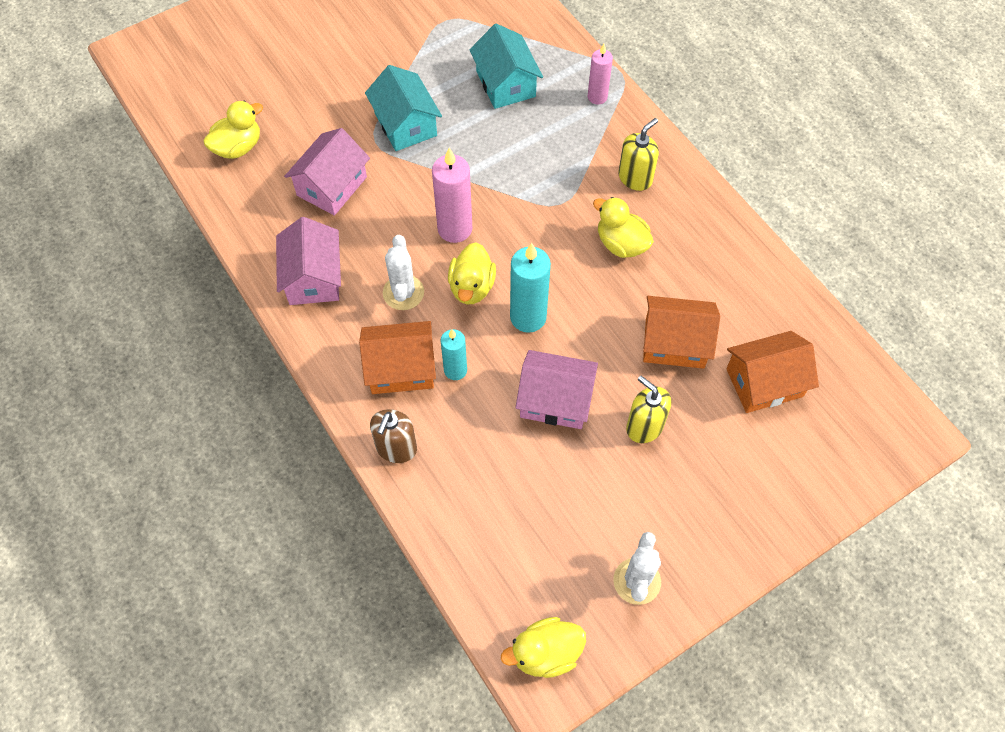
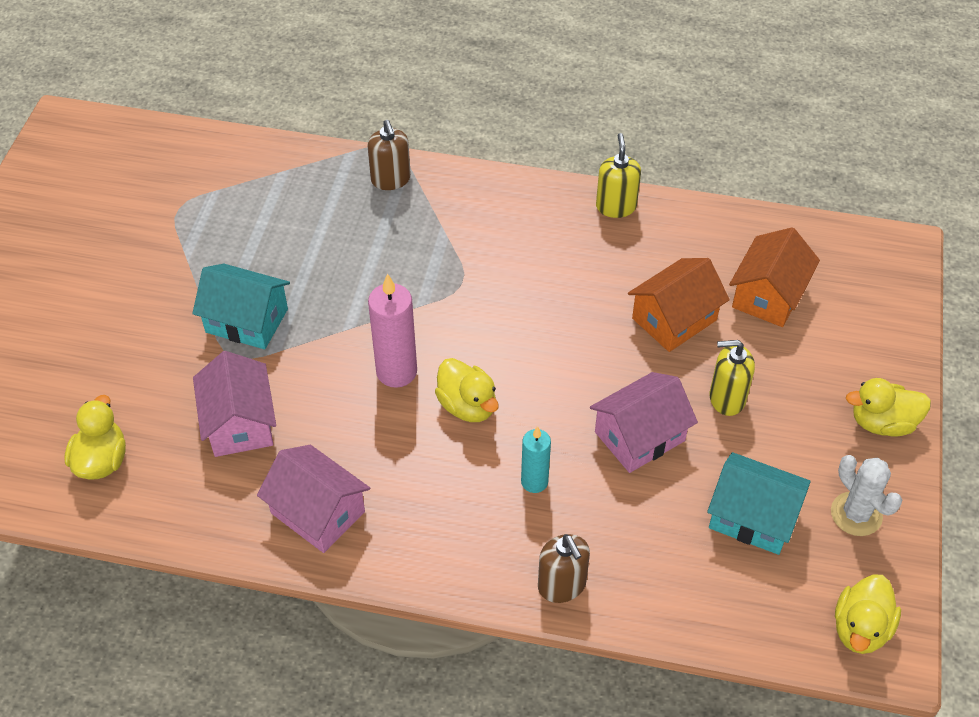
camera: 45 degrees left, 10 degrees down
orange house [359,321,436,394] -> none
white cactus [383,235,424,310] -> none
turquoise house [469,24,543,109] -> turquoise house moved to [707,452,811,555]
turquoise candle [510,243,551,333] -> none
pink candle [588,44,613,105] -> brown soap dispenser [367,120,411,190]
yellow duck [593,197,654,258] -> yellow duck moved to [846,378,931,437]
yellow soap dispenser [618,118,659,191] -> yellow soap dispenser moved to [596,133,641,218]

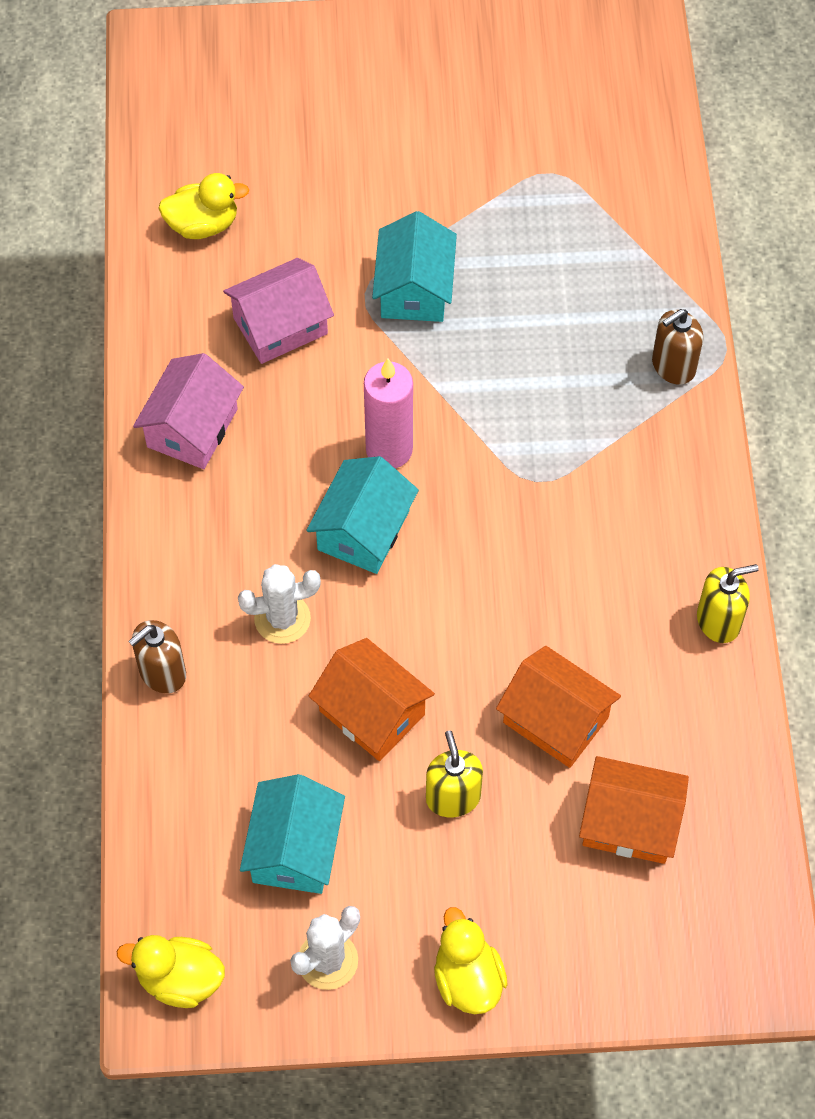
camera: 75 degrees right, 10 degrees up
yellow duck [435,358,499,422] -> turquoise house [306,456,419,574]
turquoise candle [521,426,551,493] -> white cactus [238,564,321,644]
pink house [590,372,698,473] -> orange house [308,638,435,761]

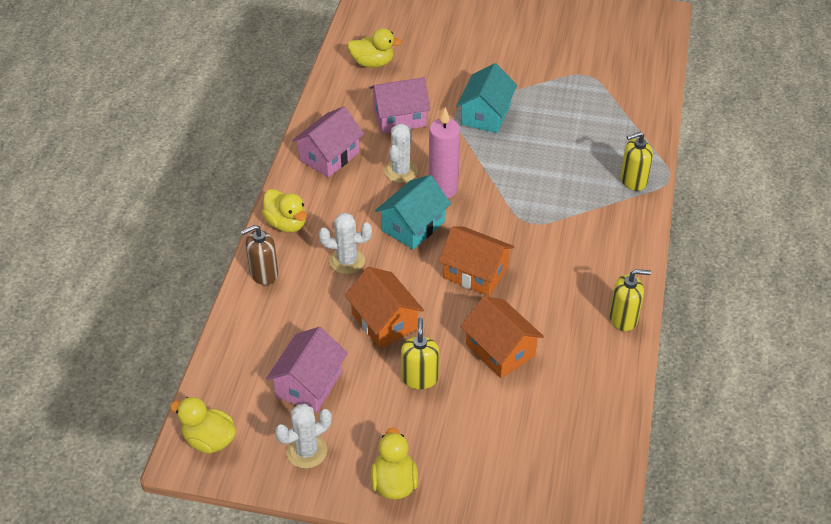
camera: 15 degrees right, 15 degrees down
turquoise house [240,774,345,894] -> pink house [266,327,348,413]
orange house [579,756,689,864] -> orange house moved to [438,226,515,296]
brown soap dispenser [652,309,703,385] -> yellow soap dispenser [620,132,653,191]
none -> yellow duck [262,189,307,233]
none -> white cactus [384,124,418,183]

